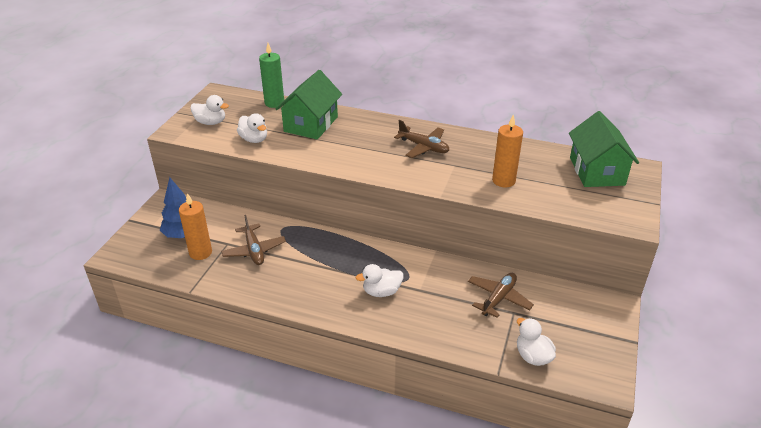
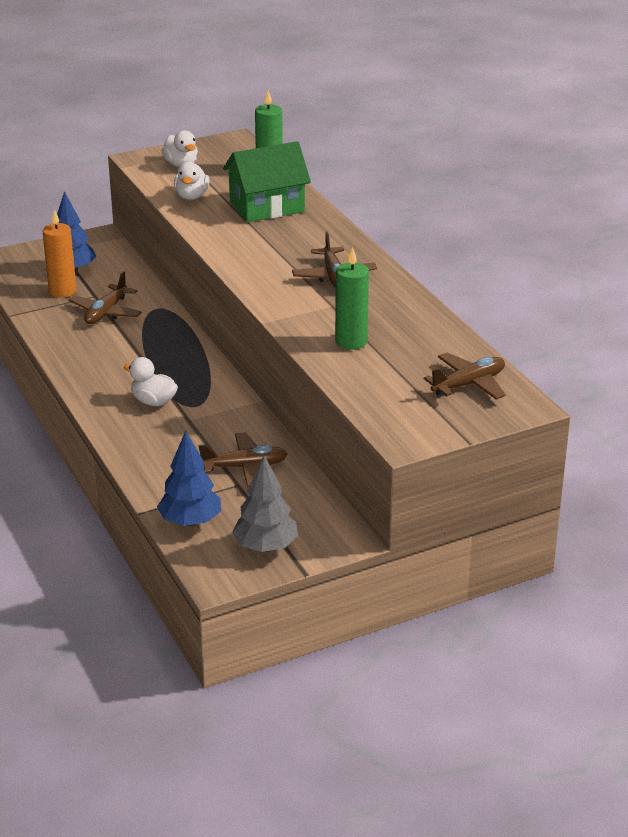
camera: 45 degrees right, 5 degrees down
orange candle [492,115,523,187] -> green candle [335,248,369,350]
white duck [517,318,556,366] -> blue tree [157,431,221,527]
green house [569,111,639,187] -> brown plane [424,353,506,400]
none -> grey tree [232,455,298,552]

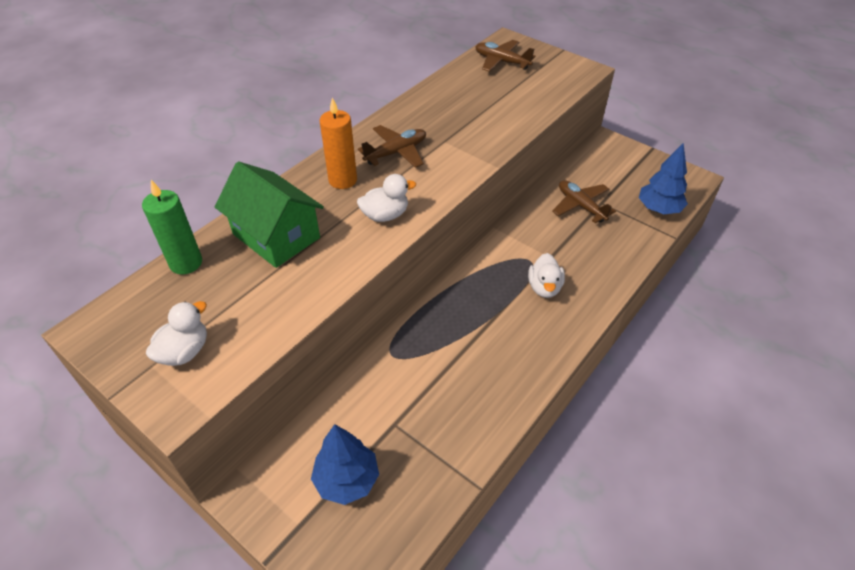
camera: 115 degrees left, 15 degrees up
orange candle [42,210,77,298] -> orange candle moved to [319,98,357,189]
brown plane [69,271,142,324] -> none
white duck [174,162,210,200] -> white duck moved to [357,174,416,222]
grey tree [232,455,298,552] -> none
green candle [335,248,369,350] -> none

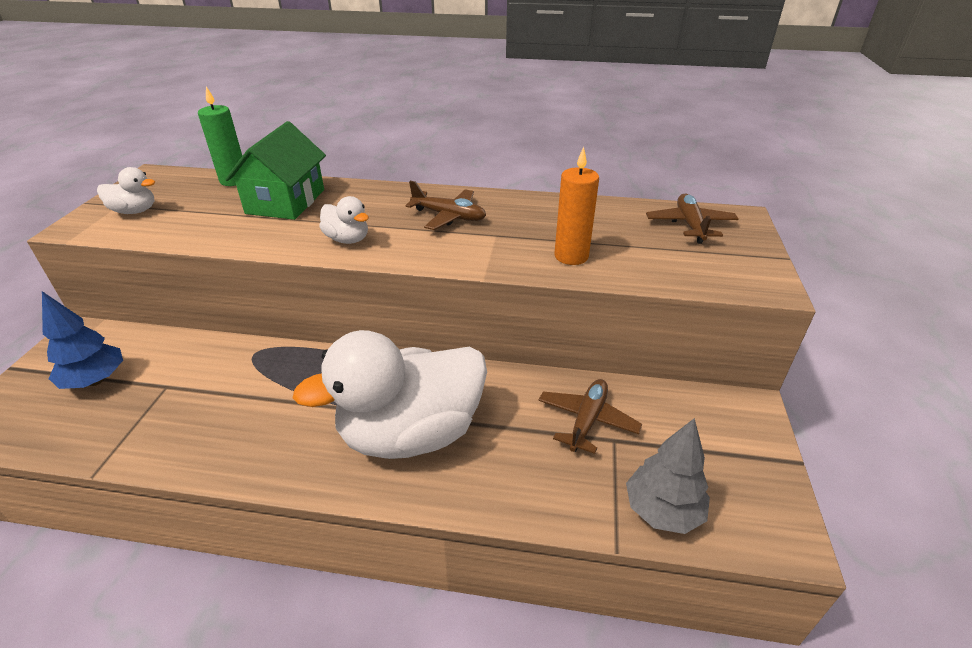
camera: 60 degrees right, 10 degrees down
orange candle [319,98,357,189] -> orange candle moved to [554,147,599,265]
white duck [528,253,565,298] -> white duck [292,330,487,459], size x2.37
blue tree [639,143,688,214] -> grey tree [626,418,710,534]

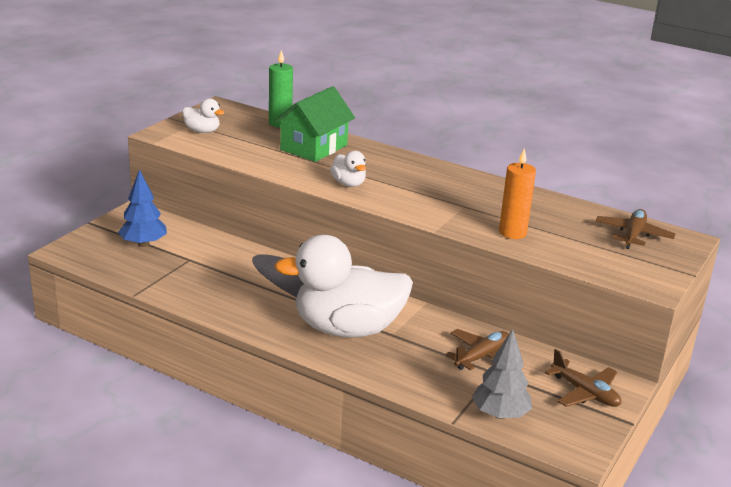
camera: 20 degrees right, 10 degrees down
brown plane [405,181,486,230] -> brown plane moved to [545,349,621,407]

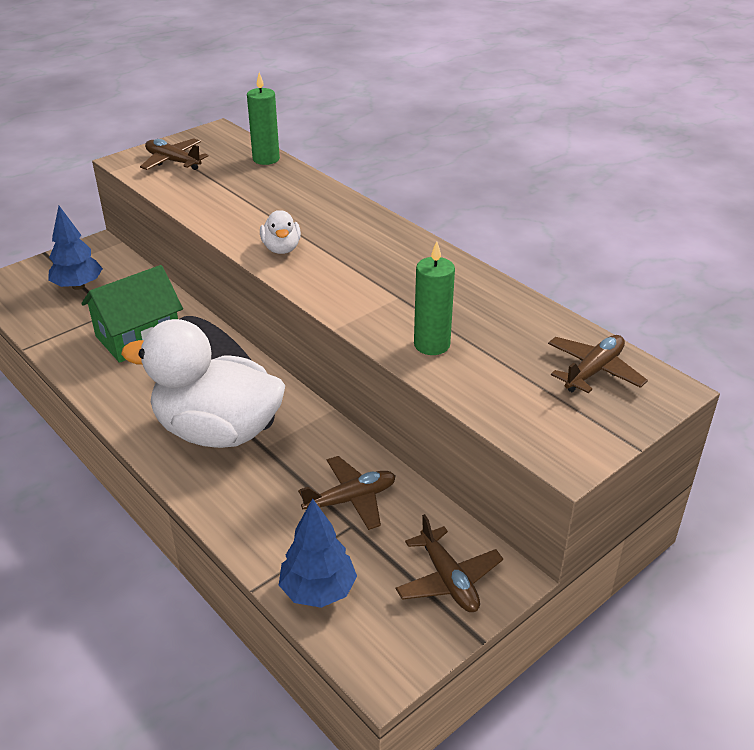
camera: 20 degrees right, 10 degrees up
white duck [182,99,225,133] -> brown plane [140,138,208,170]
green house [274,86,355,162] -> green house moved to [81,265,183,363]
grey tree [472,329,532,419] -> blue tree [279,498,357,608]
orange candle [499,148,536,239] -> green candle [414,241,455,355]

